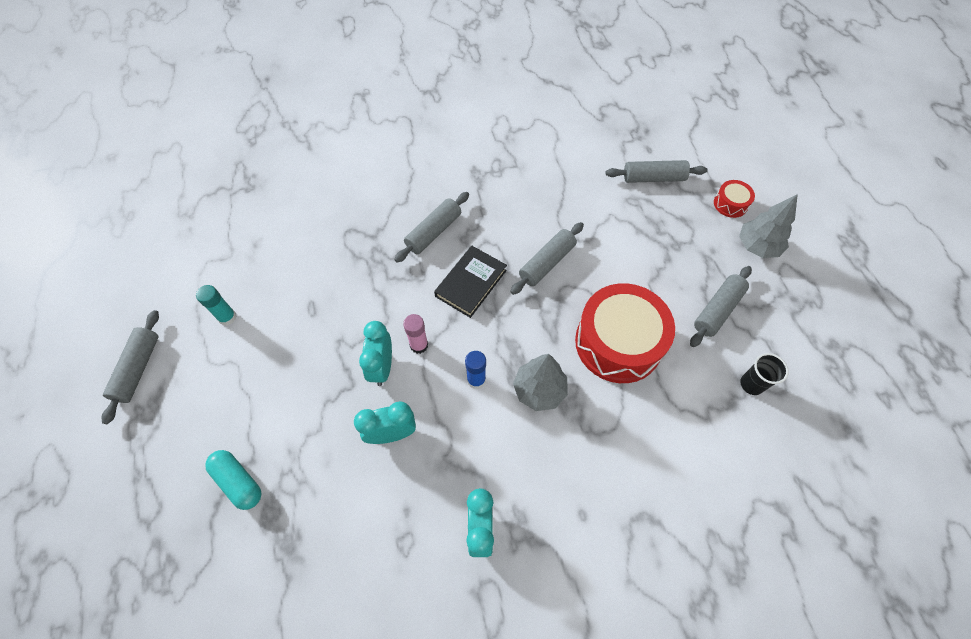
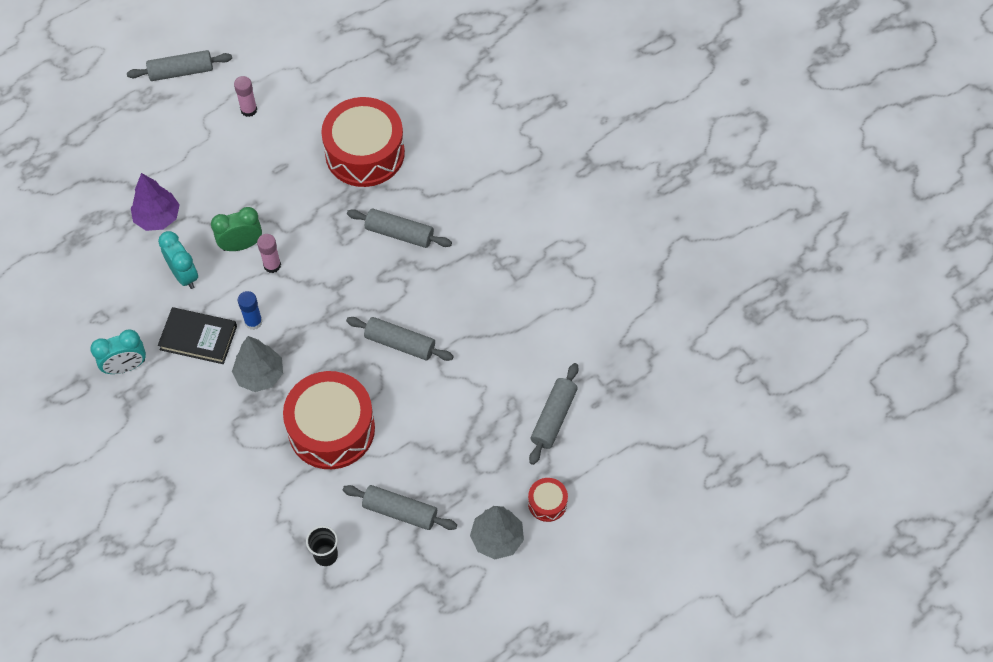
camera: 70 degrees right, 0 degrees up
turquoise glue stick [196,285,237,325] -> pink glue stick [234,76,257,117]
turquoise capsule [205,450,261,510] -> none
turquoise clock [359,321,392,386] -> green clock [211,207,262,251]
black book [434,246,507,318] -> black book moved to [158,307,237,364]
grey rolling pin [606,160,708,183] -> grey rolling pin turned 45 degrees clockwise [529,363,579,465]
none -> purple tree [131,173,180,231]
none -> red drum [321,97,405,187]

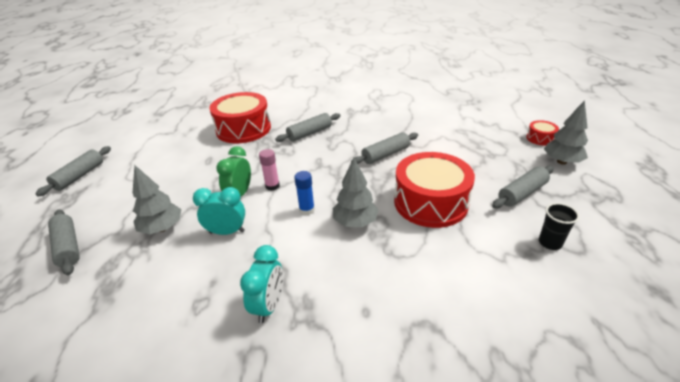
camera: 55 degrees left, 25 degrees down
purple tree [131,173,180,231] -> grey tree [133,165,181,234]
black book [158,307,237,364] -> none
pink glue stick [234,76,257,117] -> none
grey rolling pin [529,363,579,465] -> grey rolling pin moved to [48,209,80,275]

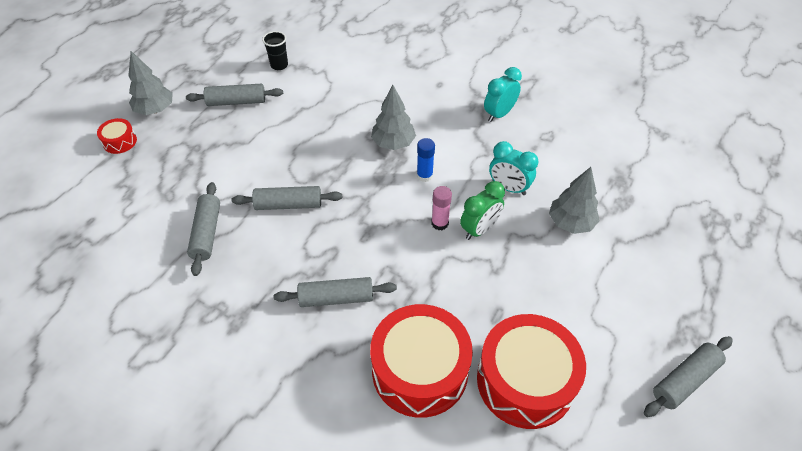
camera: 150 degrees left, 15 degrees up
grey rolling pin [48,209,80,275] -> grey rolling pin moved to [187,182,220,276]
red drum [394,152,475,228] -> red drum moved to [477,314,586,429]

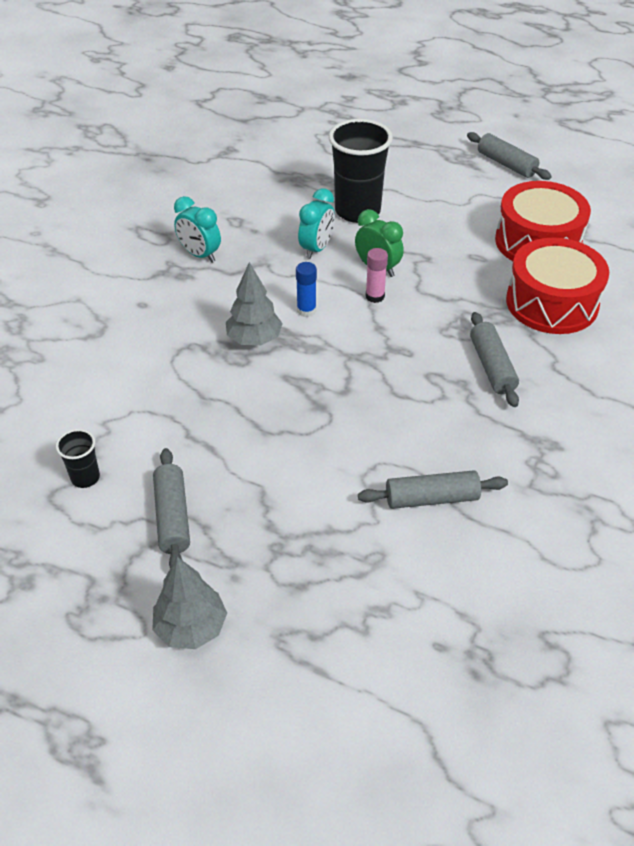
camera: 95 degrees left, 5 degrees down
red drum [97,118,137,154] -> none
grey rolling pin [231,186,342,210] -> none
grey tree [549,167,600,234] -> black cup [329,119,393,223]

